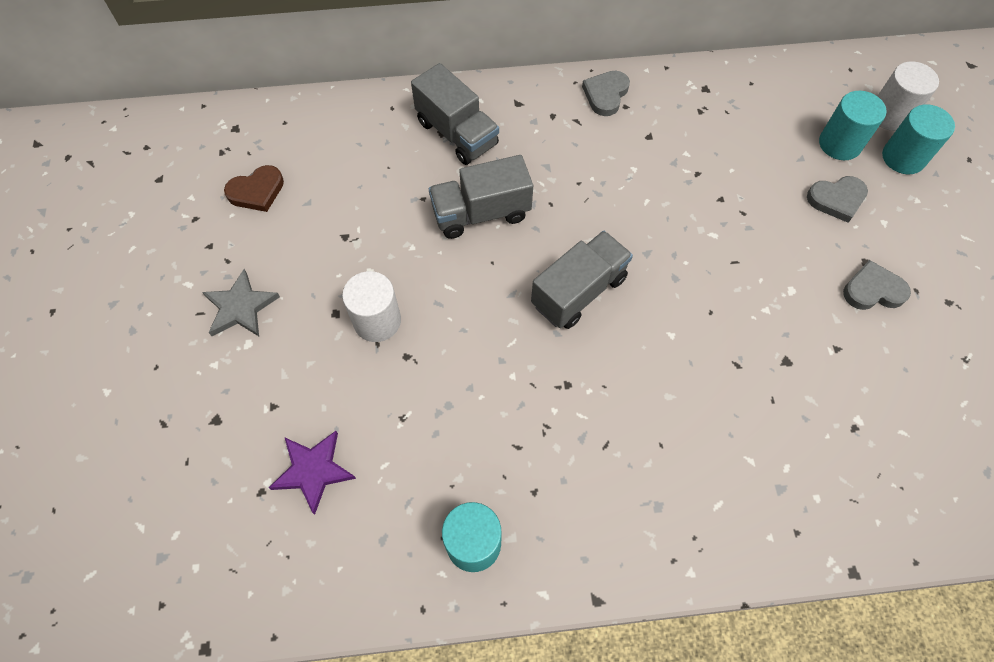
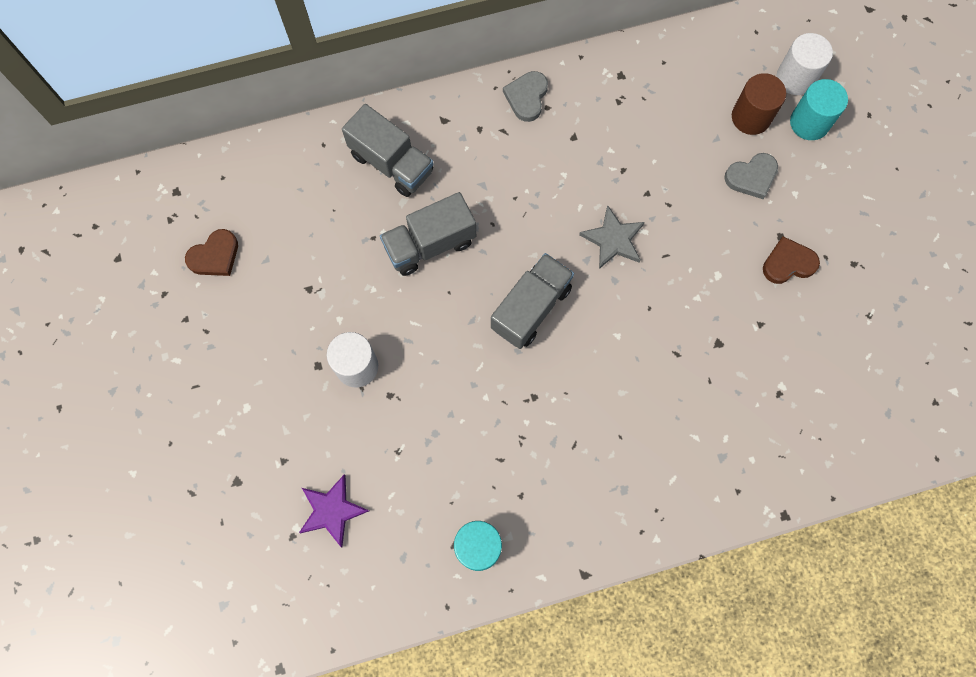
camera: 10 degrees left, 10 degrees up
grey star [202,269,280,336] -> grey star moved to [579,205,645,269]
turquoise cylinder [819,91,887,160] -> brown cylinder [732,73,786,135]
grey heart [843,260,911,310] -> brown heart [763,236,820,284]

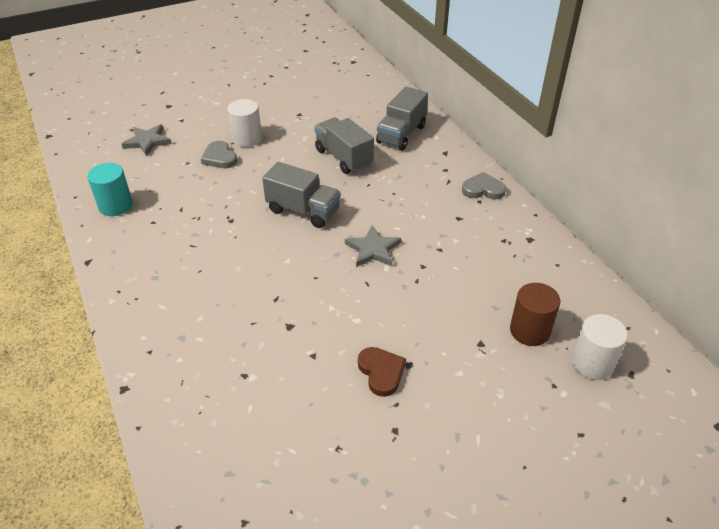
camera: 80 degrees right, 30 degrees down
brown heart [185,229,238,276] -> none
purple star [299,474,369,547] -> grey star [122,124,172,156]
grey heart [724,153,778,199] -> grey heart moved to [201,141,237,168]
turquoise cylinder [790,79,848,140] -> none

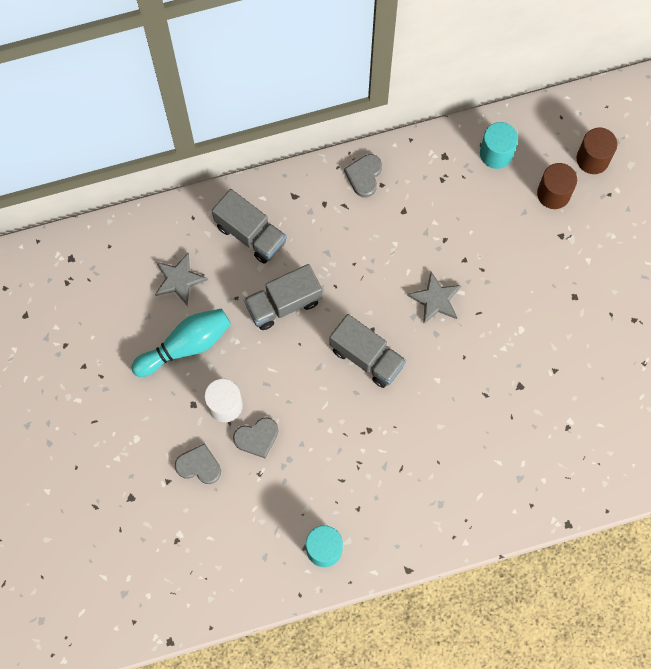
camera: 80 degrees left, 30 degrees up
grey star [122,124,172,156] -> grey star moved to [155,253,208,306]
grey truck [262,162,341,228] -> grey truck turned 90 degrees clockwise [330,314,406,388]
brown heart [358,347,406,397] -> none
white cylinder [571,314,628,380] -> brown cylinder [577,128,617,174]
none -> turquoise bowling pin [131,308,231,377]
none -> grey heart [174,443,221,484]
none -> turquoise cylinder [480,122,518,169]

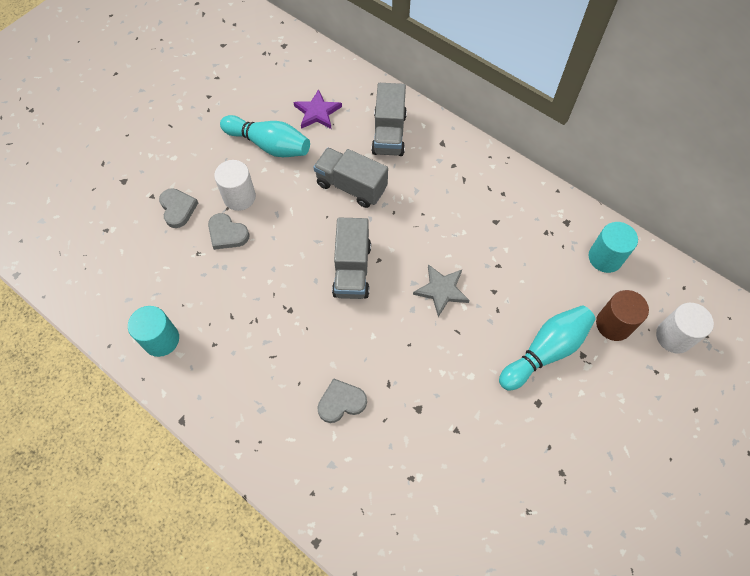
camera: 55 degrees right, 10 degrees down
grey star [155,253,208,306] -> purple star [293,89,342,129]
grey heart [344,154,382,198] -> grey heart moved to [317,378,367,423]
brown cylinder [577,128,617,174] -> white cylinder [656,303,714,354]
none -> turquoise bowling pin [499,305,596,391]

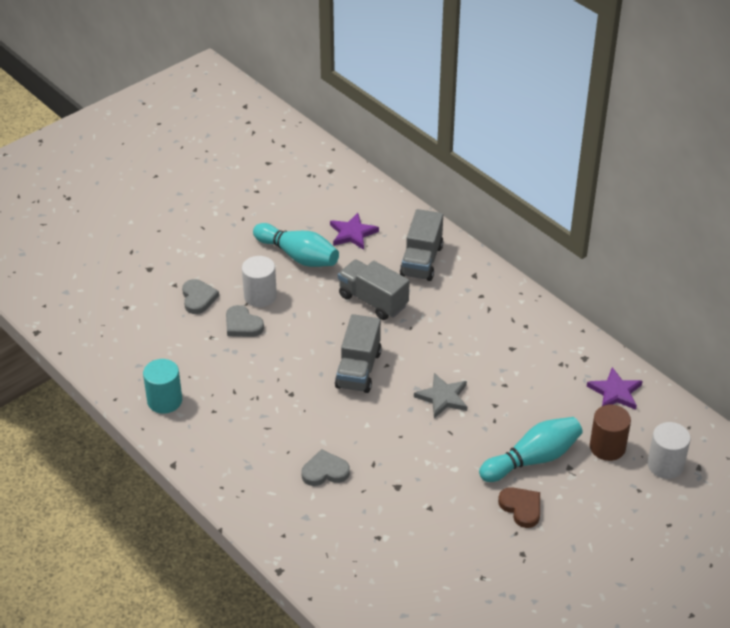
camera: 10 degrees right, 20 degrees down
turquoise cylinder [588,222,638,273] -> purple star [587,367,642,410]
none -> brown heart [498,487,540,528]

